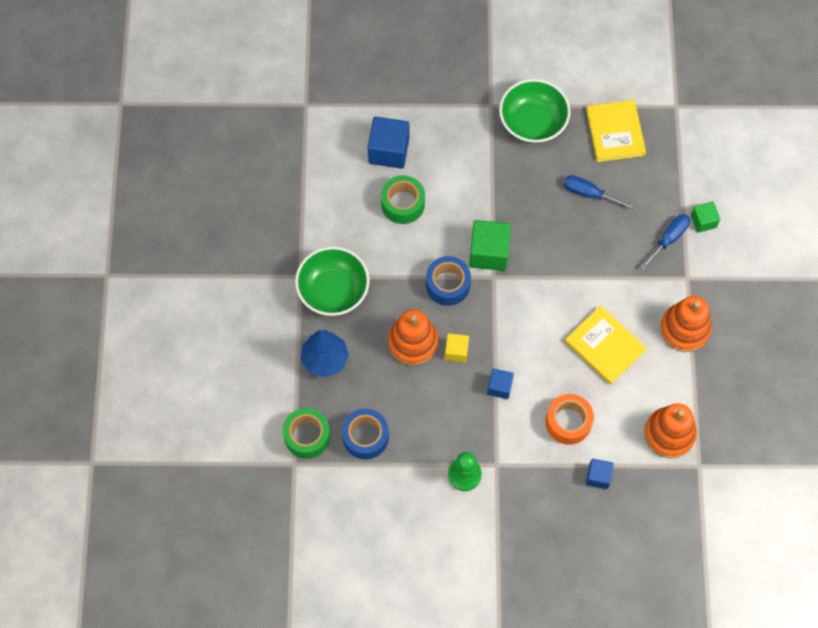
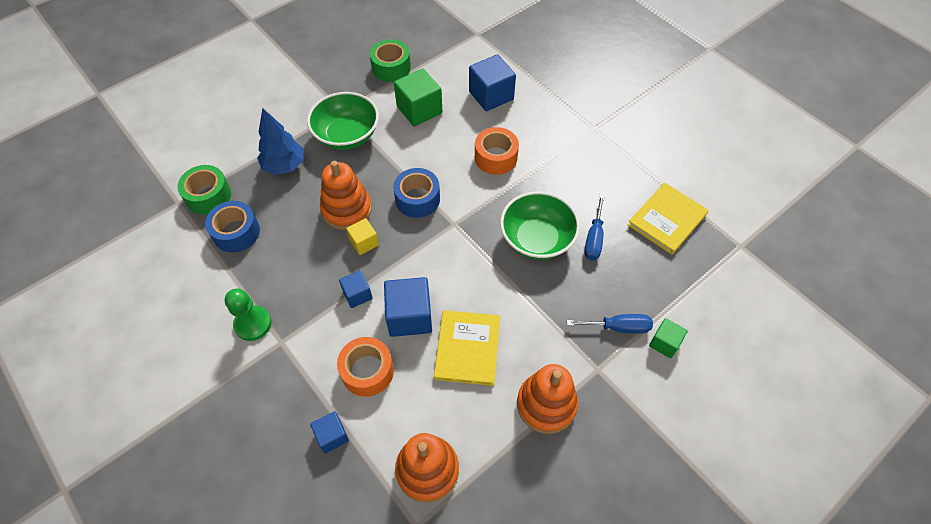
camera: 50 degrees right, 10 degrees down
green tape [381,175,425,224] -> green tape moved to [370,39,411,82]
green cube [469,220,511,271] -> green cube moved to [394,68,442,127]
green bowl [499,79,571,143] -> green bowl moved to [500,192,580,260]
blue screwdriver [564,175,633,209] -> blue screwdriver turned 150 degrees counterclockwise [584,195,604,260]
none -> blue cube [384,277,432,337]
none -> orange tape [475,127,519,175]

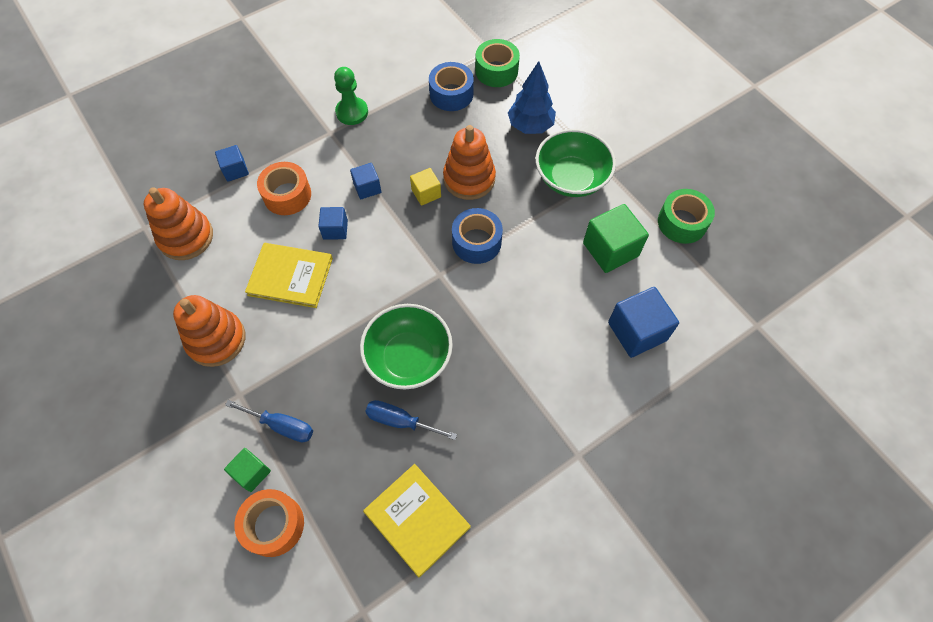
camera: 95 degrees right, 5 degrees up
blue cube [384,277,432,337] -> blue cube [318,207,348,240], size x0.57
orange tape [475,127,519,175] -> orange tape moved to [234,489,304,557]
blue screwdriver [567,314,653,333] -> blue screwdriver turned 75 degrees counterclockwise [225,400,313,442]

